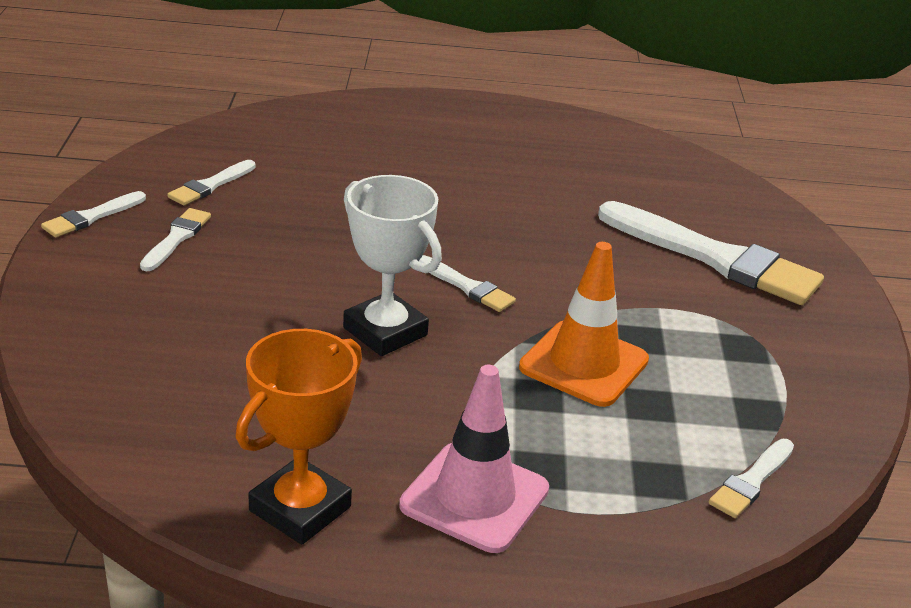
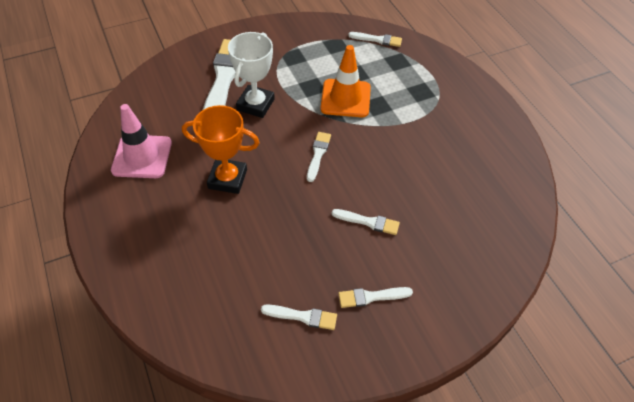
camera: 115 degrees left, 20 degrees up
white brush [41,191,146,238] -> white brush moved to [331,209,400,235]
orange trophy [235,329,362,545] -> orange trophy moved to [182,105,260,194]
white trophy [343,175,442,356] -> white trophy moved to [228,32,275,118]
pink traffic cone [399,365,549,553] -> pink traffic cone moved to [111,104,172,178]

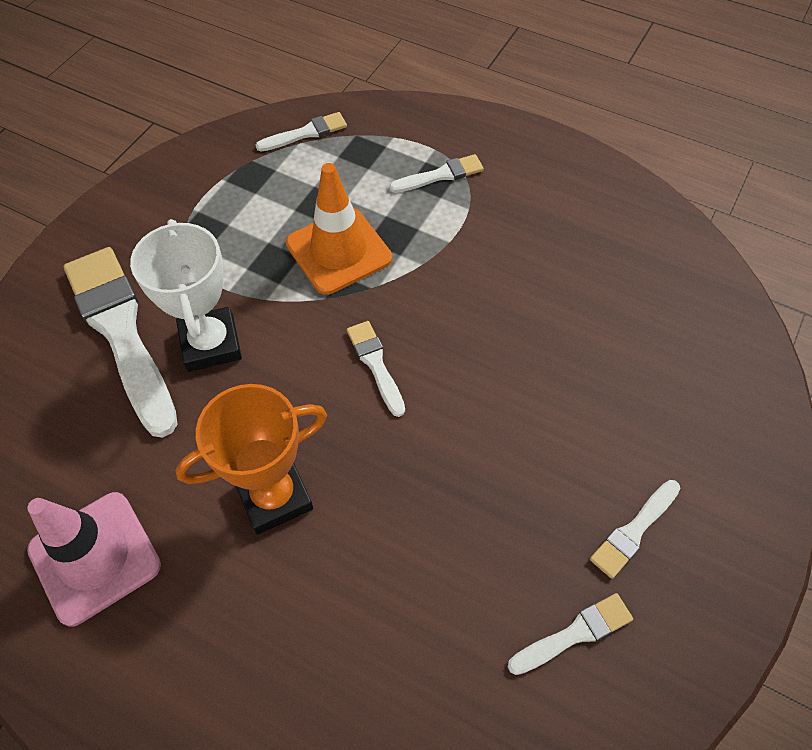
camera: 35 degrees left, 5 degrees up
white brush [331,209,400,235] -> white brush moved to [389,154,484,193]

